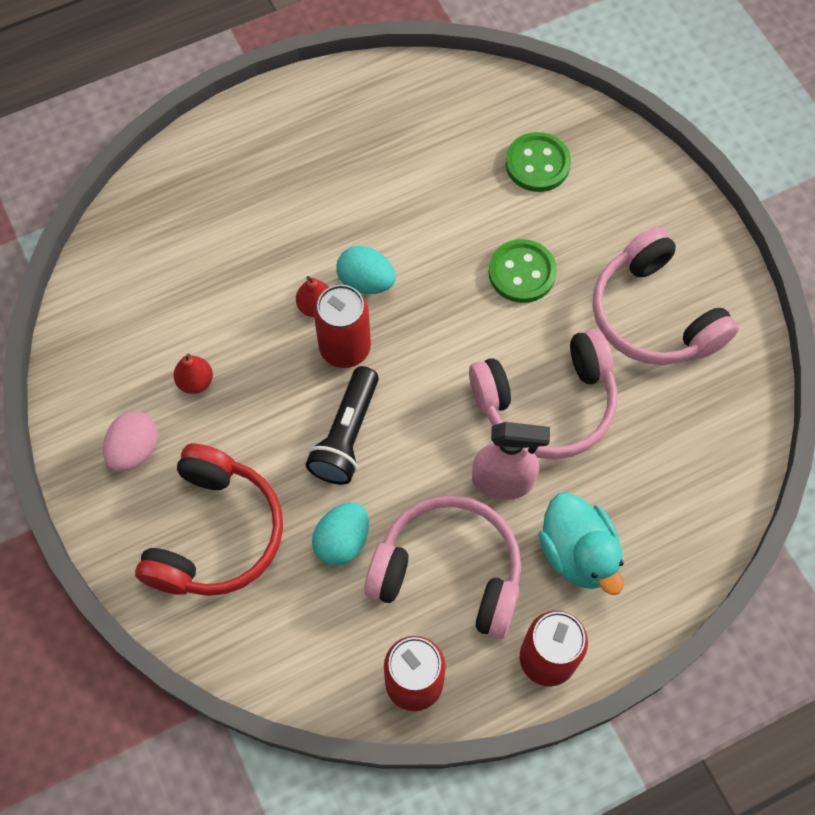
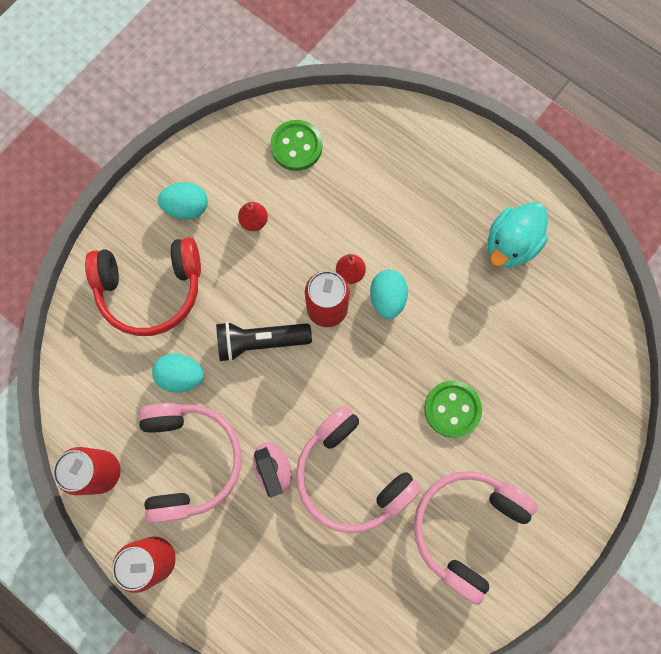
camera: 65 degrees right, 10 degrees up
pink egg [103,411,158,472] -> turquoise egg [158,182,208,219]
green button [505,132,571,192] -> green button moved to [270,120,323,171]
turquoise duck [539,493,624,595] -> turquoise duck moved to [487,202,549,267]

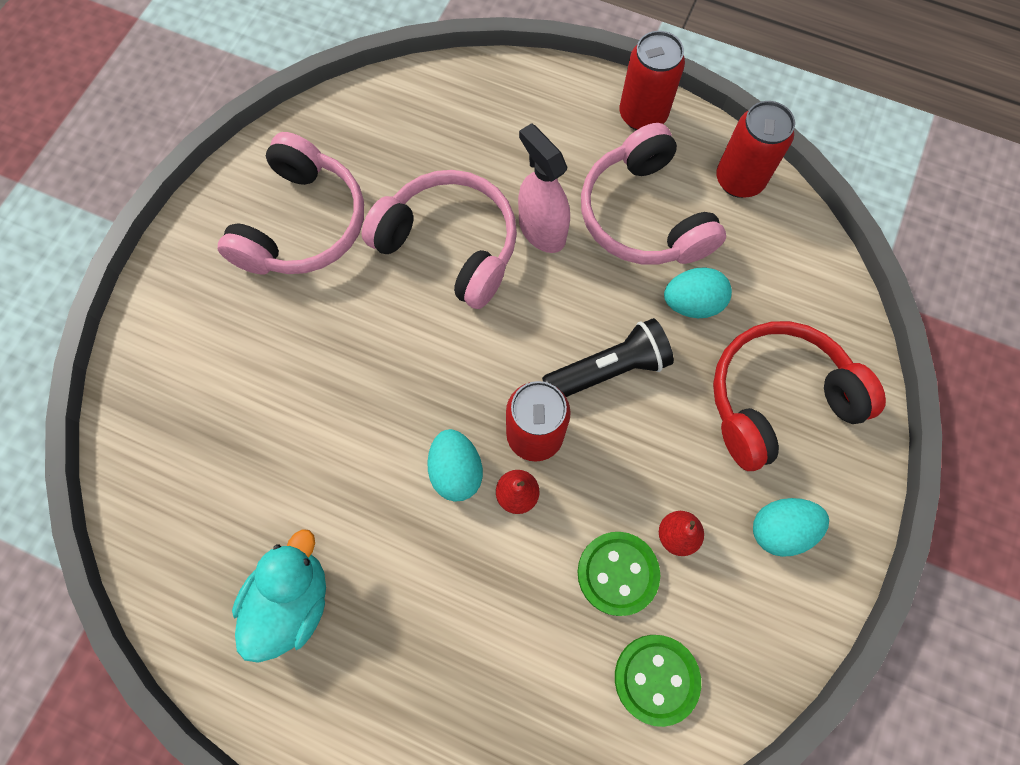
camera: 165 degrees right, 5 degrees down
green button [424,381,482,438] -> green button moved to [577,532,660,616]

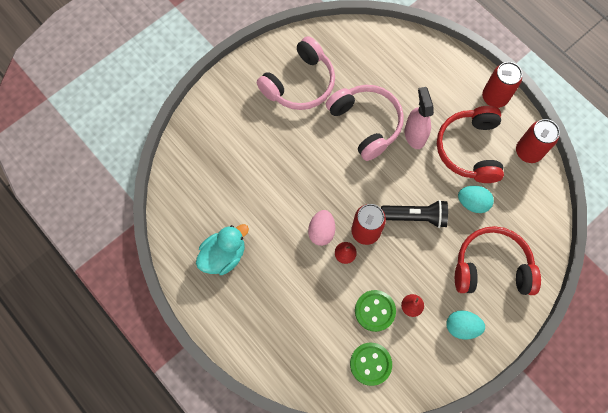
camera: 25 degrees right, 0 degrees up
turquoise egg [427,429,483,502] -> pink egg [308,210,335,246]
pink headphones [581,123,726,264] -> red headphones [437,106,504,183]

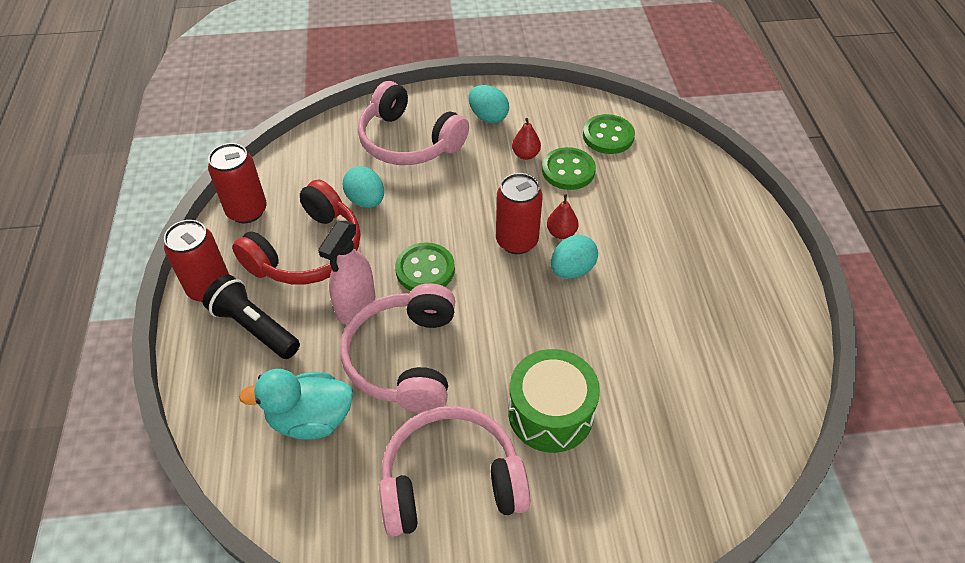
camera: 145 degrees left, 20 degrees down
turquoise duck [196,224,249,275] -> turquoise duck moved to [239,369,354,440]
pink egg [308,210,335,246] -> turquoise egg [551,235,598,279]
black flashlight [381,200,448,228] -> black flashlight moved to [203,275,300,359]
red headphones [455,226,541,295] -> pink headphones [358,81,469,165]
none -> green button [395,242,455,291]
none -> green drum [508,349,600,453]

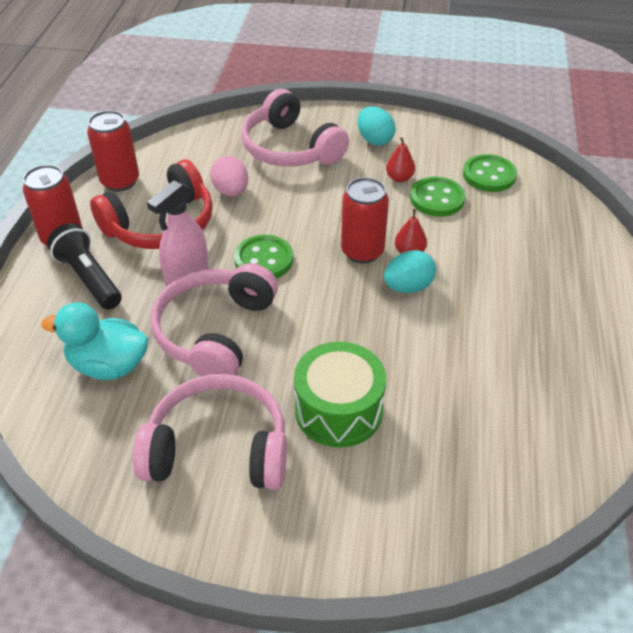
camera: 15 degrees right, 5 degrees down
turquoise egg [343,166,384,208] -> pink egg [210,156,248,197]

